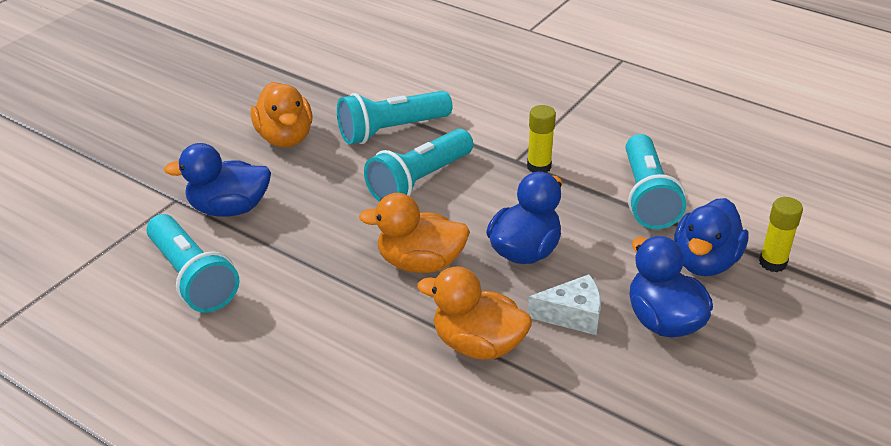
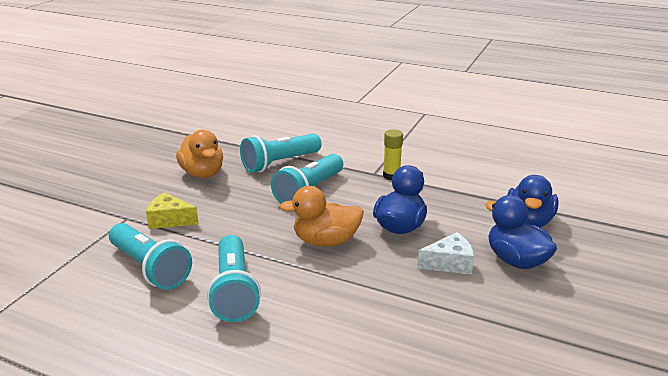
camera: 10 degrees left, 10 degrees down
blue duck [164,143,271,217] -> yellow cheese [146,192,199,229]
orange duck [417,266,532,359] -> none
turquoise flashlight [626,134,686,229] -> turquoise flashlight moved to [207,235,261,322]
yellow glue stick [759,197,803,272] -> none

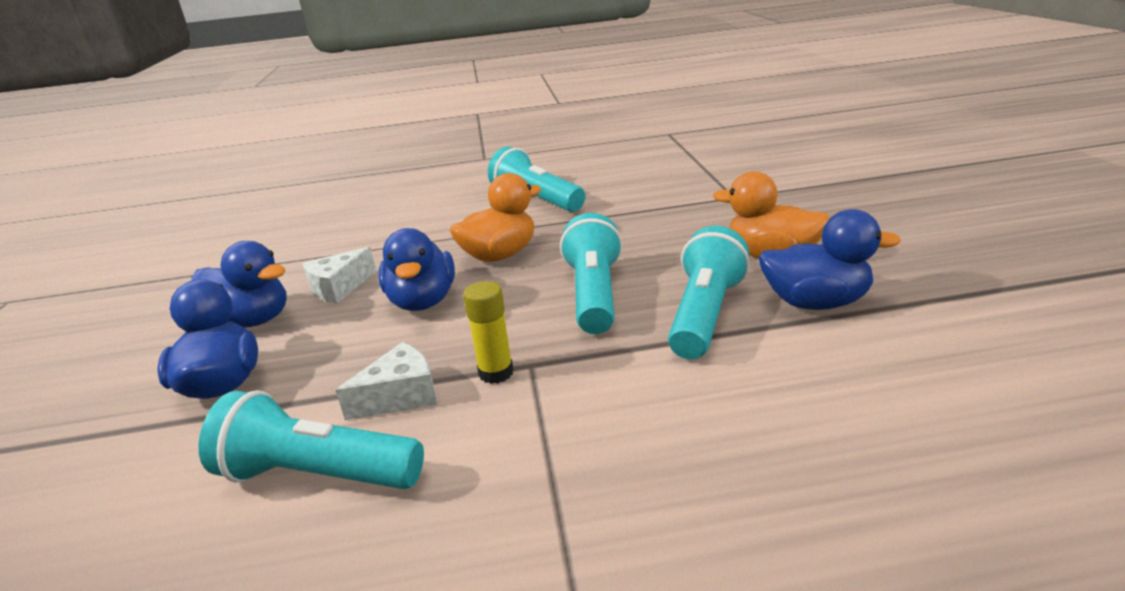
camera: 150 degrees right, 0 degrees up
turquoise flashlight [109,223,192,290] -> turquoise flashlight moved to [198,390,424,489]
yellow cheese [146,192,199,229] -> none
none -> white cheese [335,342,437,420]
none -> blue duck [759,209,901,310]

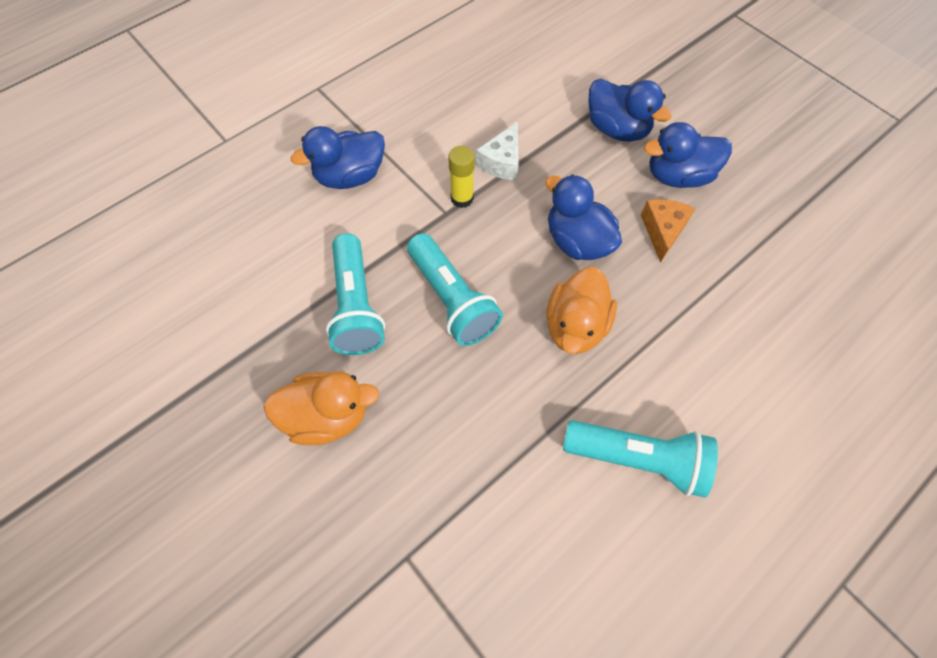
camera: 145 degrees right, 35 degrees up
turquoise flashlight [198,390,424,489] -> none
white cheese [302,247,376,304] -> orange cheese [641,199,696,263]
blue duck [759,209,901,310] -> blue duck moved to [291,126,385,189]

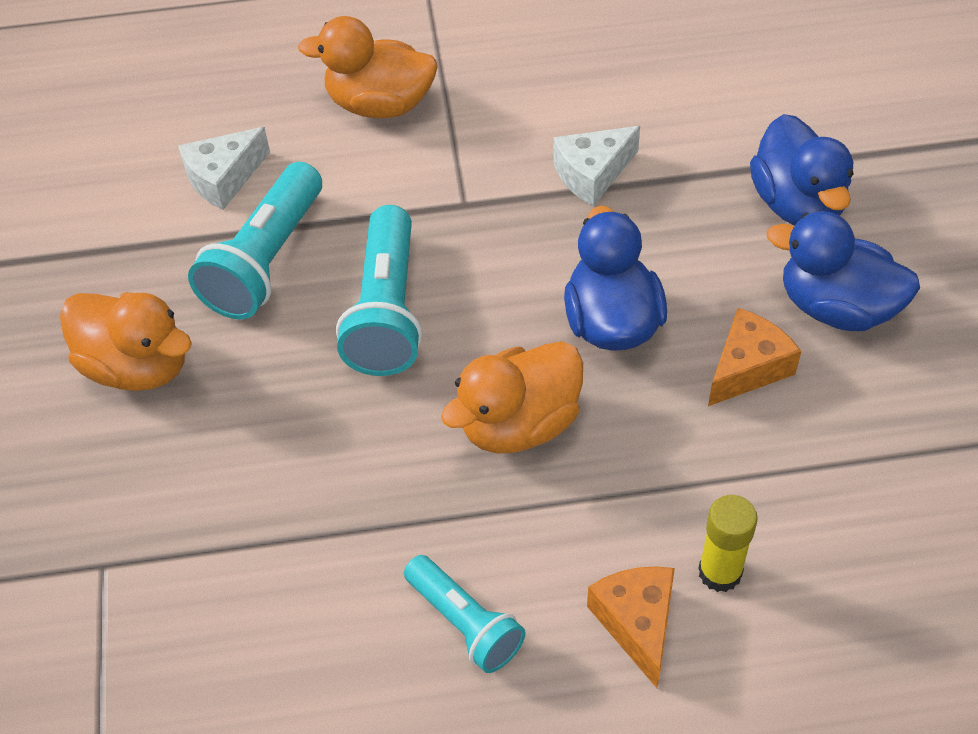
camera: 35 degrees right, 10 degrees down
blue duck [291,126,385,189] -> orange duck [298,16,438,118]
yellow glue stick [448,146,475,208] -> yellow glue stick moved to [698,495,758,592]
turquoise flashlight [563,420,718,498] -> turquoise flashlight [404,555,525,673], size x0.63
none -> white cheese [178,127,270,210]
none -> orange cheese [587,566,675,688]

